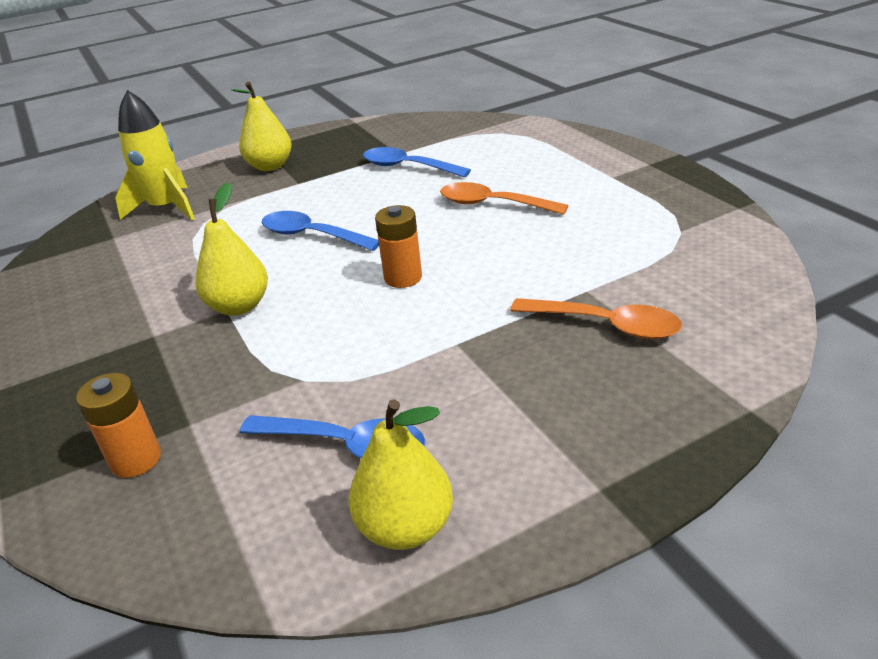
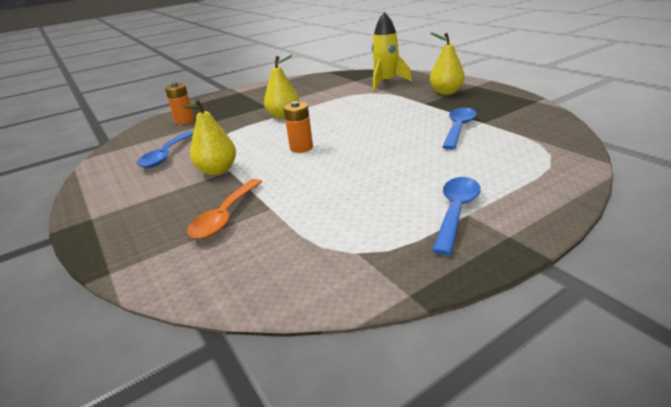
camera: 85 degrees right, 5 degrees down
blue spoon [262,211,379,251] -> blue spoon moved to [432,177,481,255]
yellow pear [349,400,453,550] -> yellow pear moved to [182,99,236,175]
orange spoon [440,182,569,215] -> none

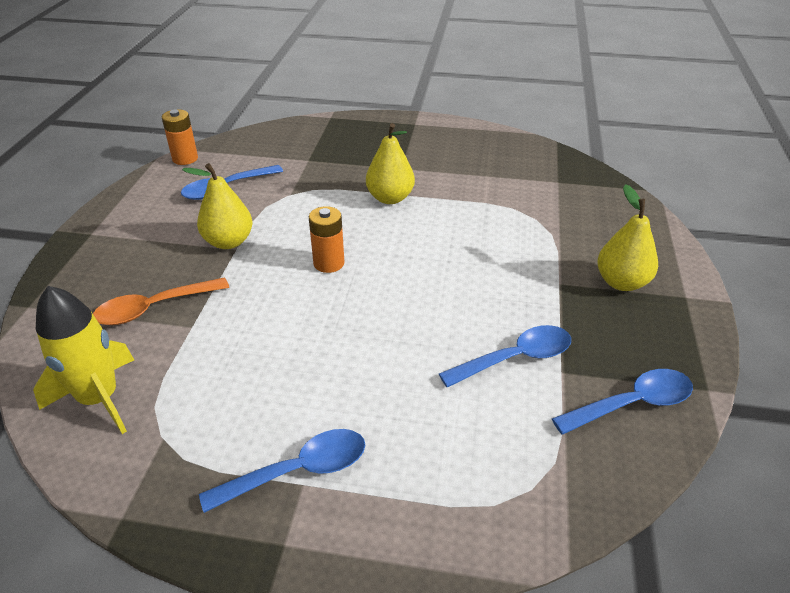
camera: 40 degrees right, 10 degrees up
orange battery [165,82,194,125] -> orange battery moved to [162,109,198,165]
yellow rocket [372,12,412,90] -> yellow rocket moved to [33,286,134,434]
none -> blue spoon [552,369,693,435]

